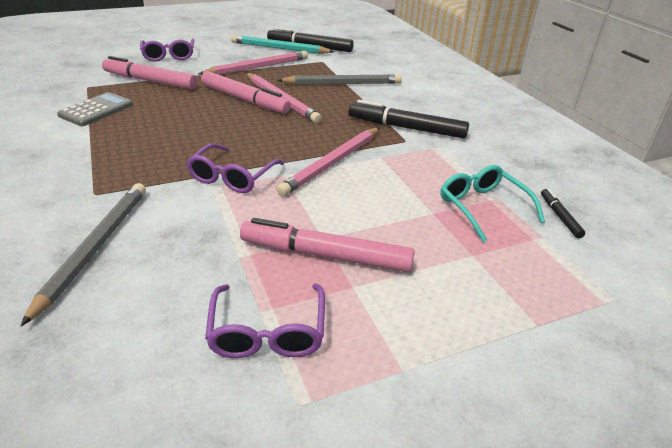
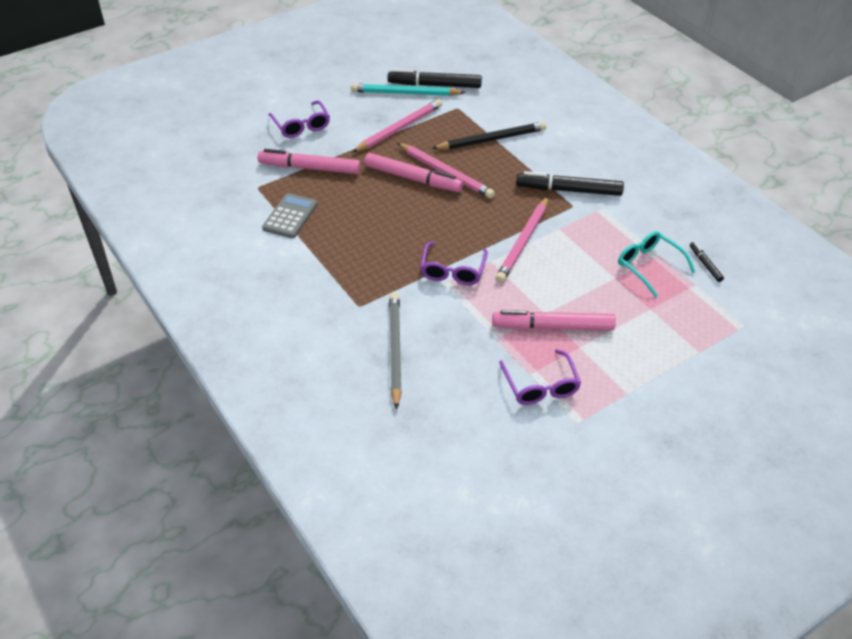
camera: 10 degrees left, 10 degrees up
grey pencil [277,74,402,85] -> black pencil [432,121,547,149]

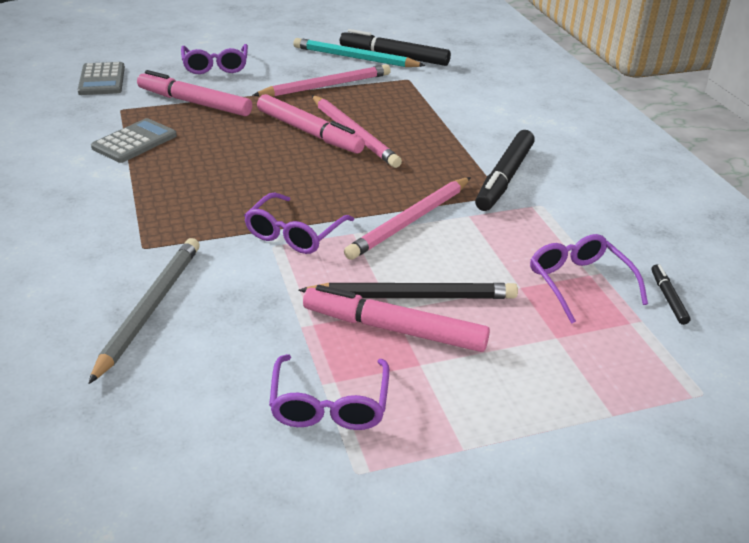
camera: 15 degrees right, 10 degrees down
black pencil [432,121,547,149] -> black pencil moved to [298,283,518,299]
black marker [516,171,624,196] -> black marker turned 90 degrees counterclockwise [475,130,535,211]
turquoise glasses [618,231,695,297] -> purple glasses [530,234,648,324]
none -> grey calculator [77,62,125,95]

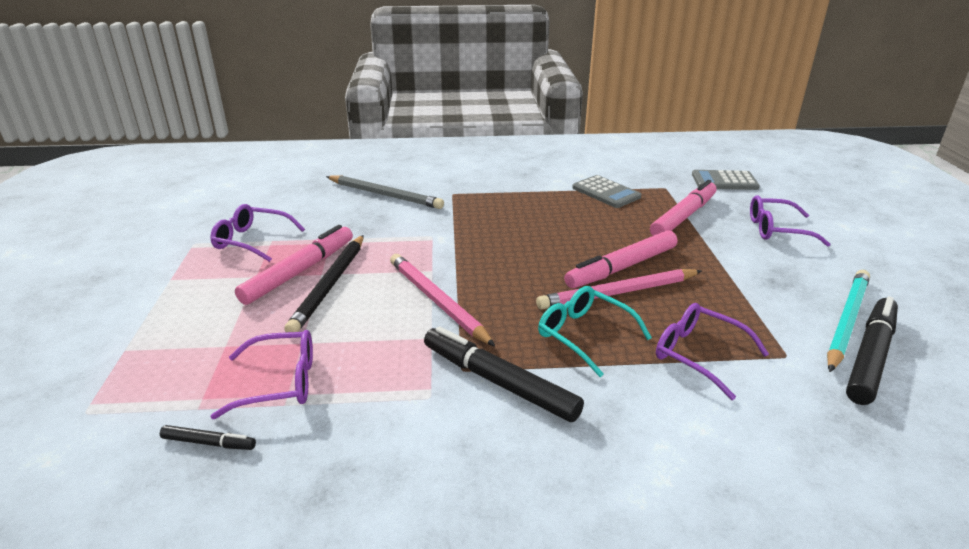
camera: 105 degrees right, 5 degrees down
purple glasses [244,193,354,254] -> purple glasses moved to [656,303,769,400]
pink pencil [253,64,391,97] -> none
none -> turquoise glasses [538,286,652,377]

